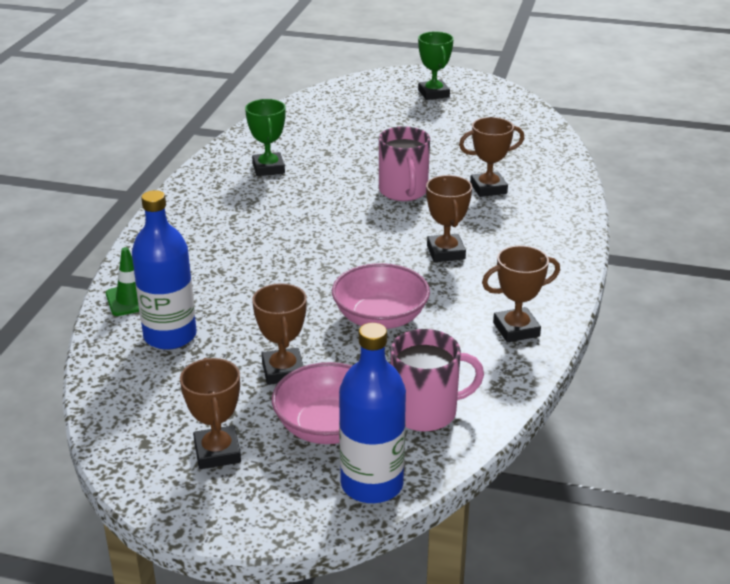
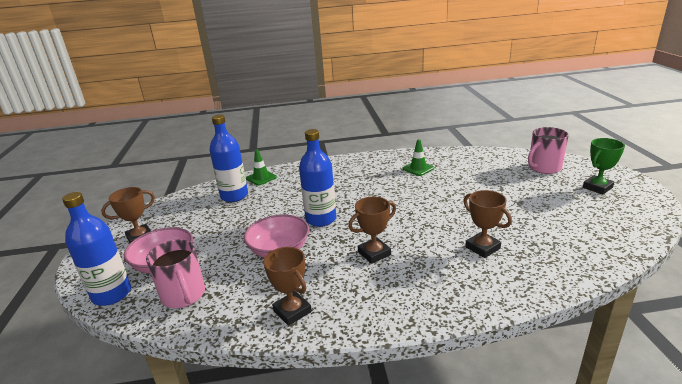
camera: 70 degrees right, 5 degrees down
green trophy [245,99,286,176] -> green traffic cone [403,139,434,176]
brown trophy [252,283,307,385] -> none
pink mug [379,126,430,201] -> pink mug moved to [528,127,569,174]
none -> blue bottle [299,129,336,227]

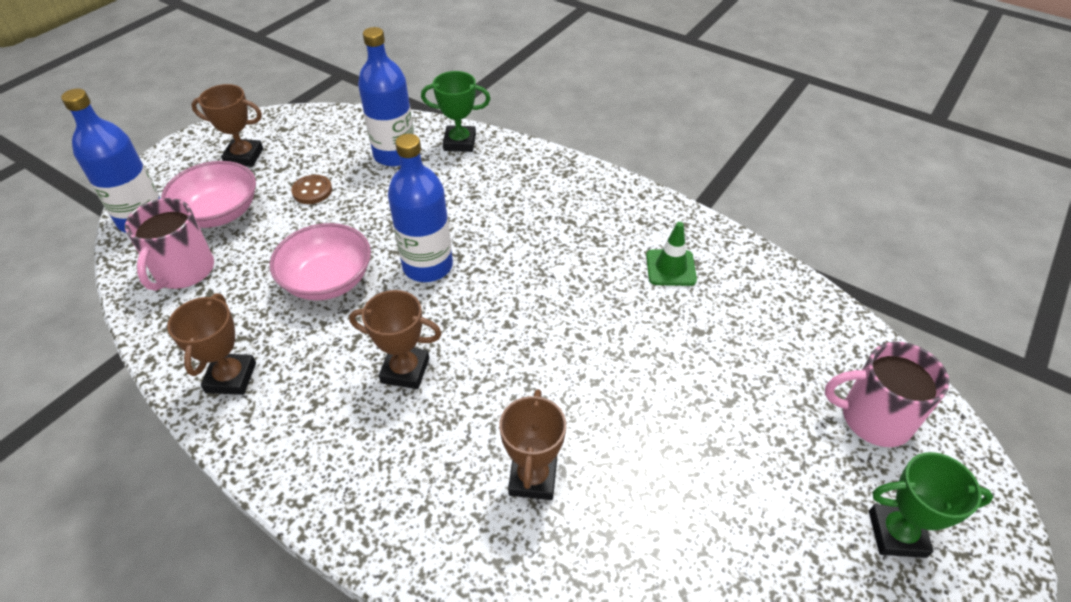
camera: 40 degrees right, 20 degrees up
green traffic cone [246,149,277,186] -> green trophy [421,71,490,152]
none -> brown button [291,175,332,204]

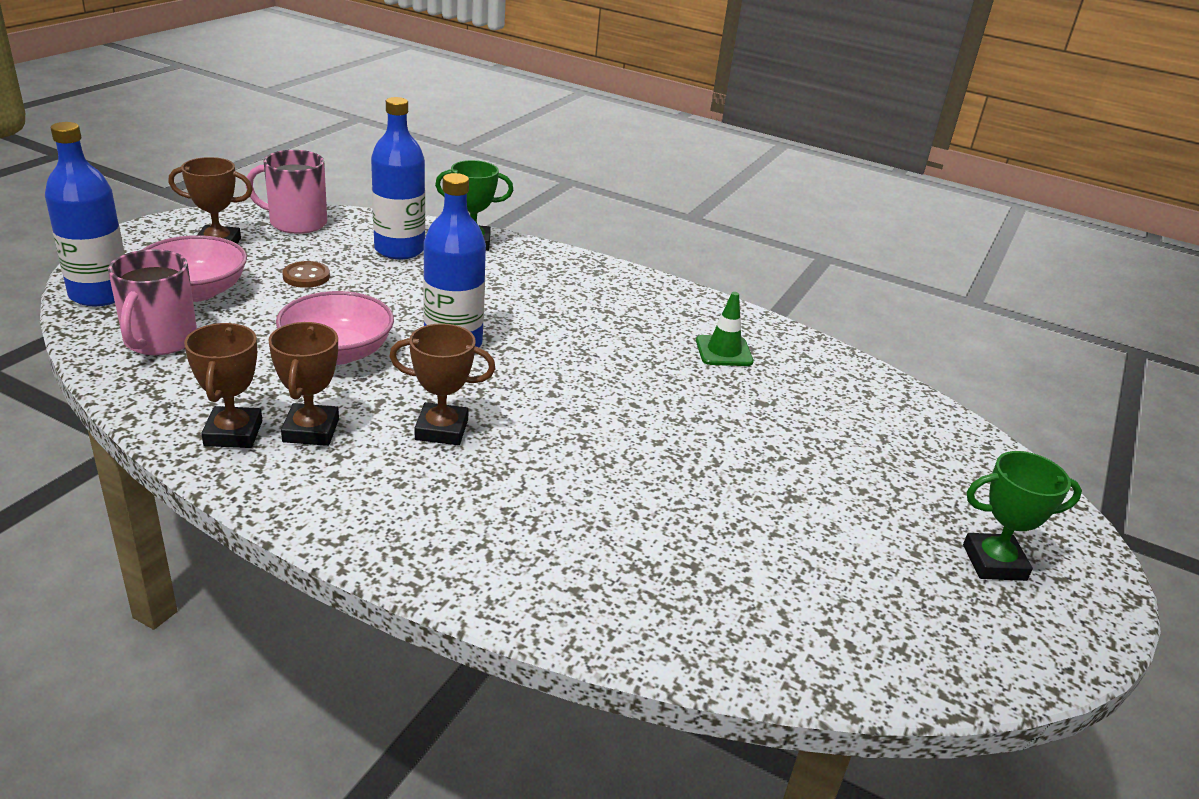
camera: 10 degrees left, 15 degrees down
brown trophy [499,389,566,500] -> brown trophy moved to [268,322,339,446]
pink mug [825,342,949,447] -> pink mug moved to [245,150,327,234]

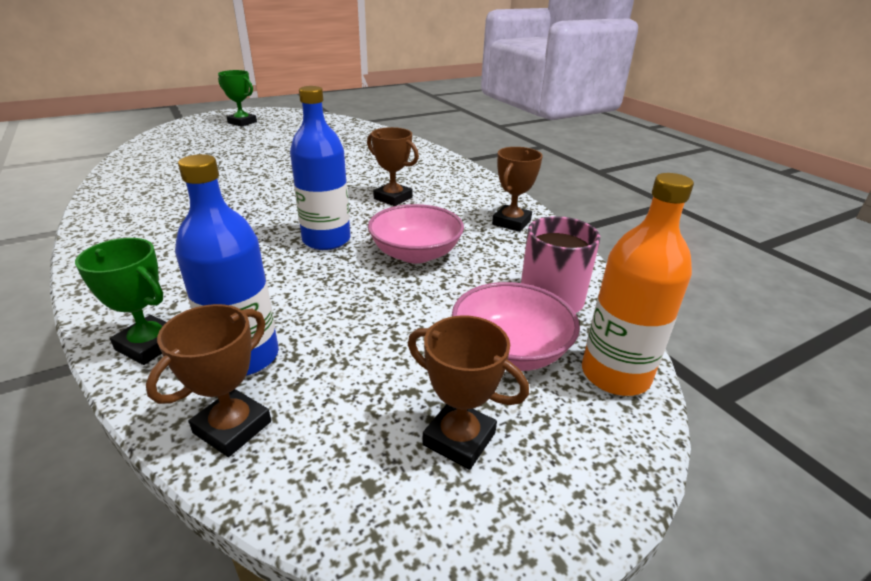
camera: 145 degrees left, 0 degrees up
blue bottle [45,122,125,306] -> orange bottle [582,173,694,396]
pink mug [245,150,327,234] -> none
brown trophy [268,322,339,446] -> brown trophy moved to [146,304,271,457]
brown button [282,261,330,288] -> none
green traffic cone [696,292,754,366] -> none

